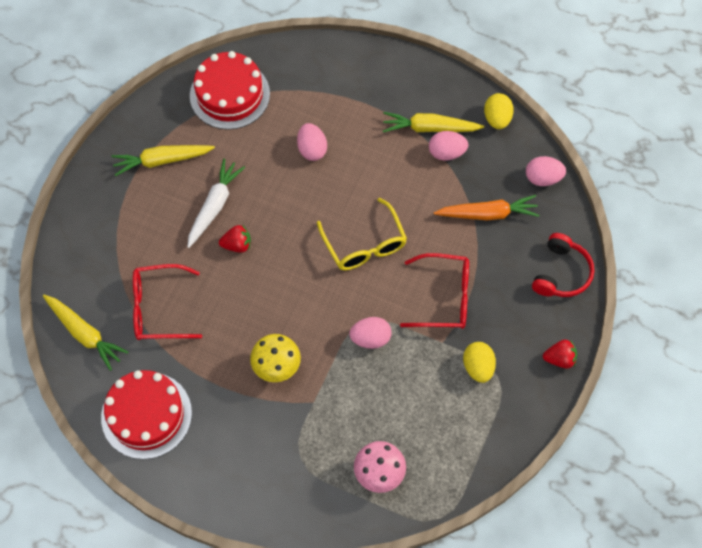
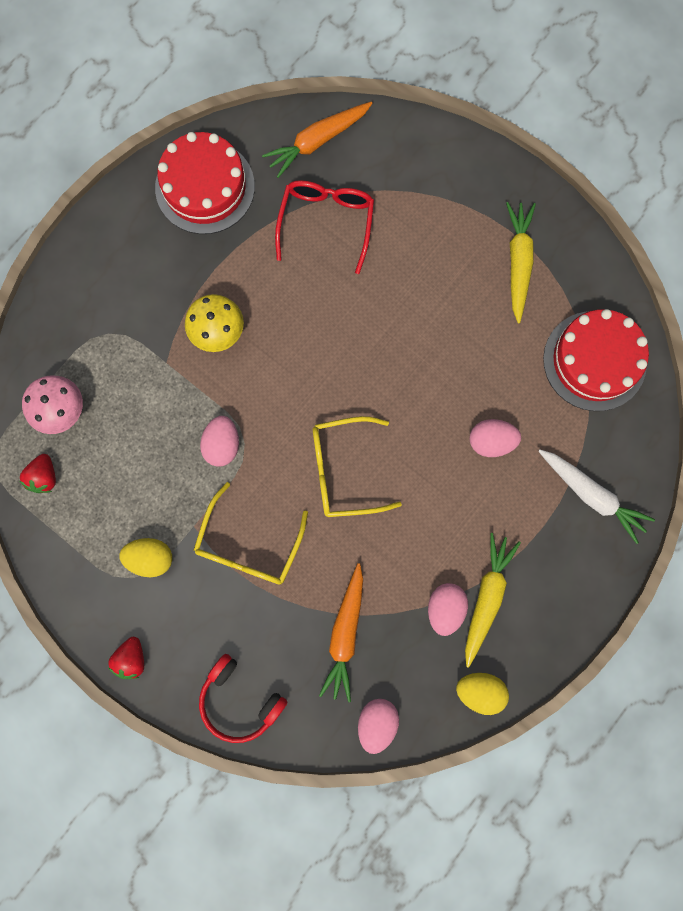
camera: 105 degrees right, 15 degrees up
yellow carrot [43,295,128,371] -> orange carrot [262,102,373,178]
white carrot [187,159,245,248] -> white carrot moved to [538,450,655,544]
red strawberry [219,225,251,253] -> red strawberry moved to [20,454,56,493]
red glasses [400,253,469,329] -> yellow glasses [194,482,308,585]

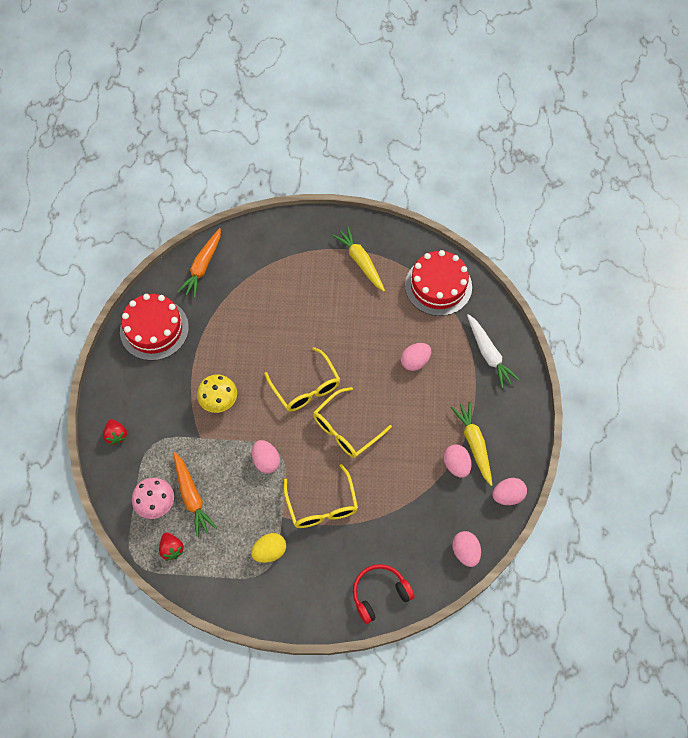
camera: 35 degrees left, 15 degrees down
red strawberry [108,637,144,679] -> red strawberry moved to [103,419,127,445]
red headphones [199,654,287,743] -> red headphones turned 150 degrees clockwise [353,564,415,624]
red glasses [275,180,374,274] -> none
orange carrot [319,563,363,702] -> orange carrot moved to [173,452,217,537]
yellow egg [456,673,509,715] -> pink egg [492,478,527,505]
white carrot [538,450,655,544] -> white carrot turned 60 degrees clockwise [467,314,520,388]
none -> yellow glasses [264,347,341,412]

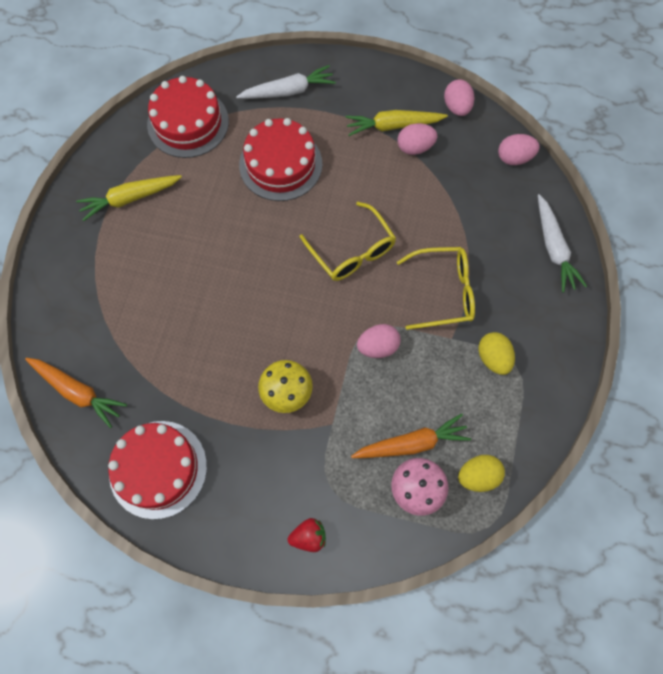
camera: 80 degrees left, 5 degrees up
red strawberry [159,533,184,561] -> yellow egg [458,455,505,492]
yellow glasses [264,347,341,412] -> none
red headphones [353,564,415,624] -> white carrot [538,194,587,293]
pink egg [401,343,431,371] -> red cake [239,118,322,201]

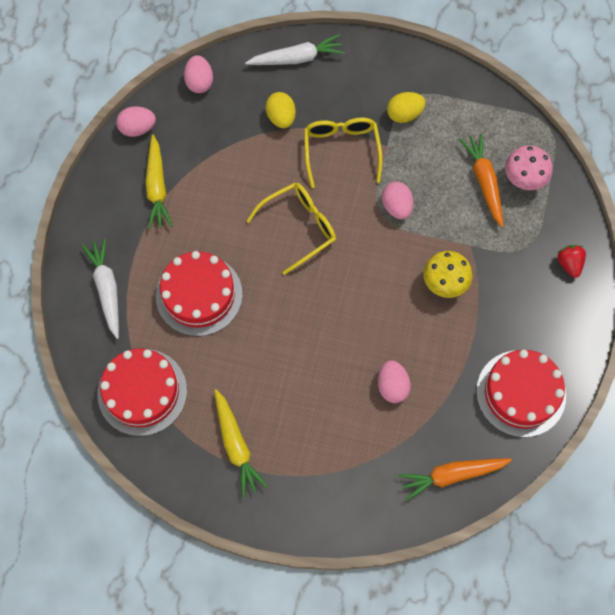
camera: 90 degrees left, 0 degrees up
orange carrot [25,358,127,428] -> orange carrot turned 135 degrees counterclockwise [399,458,512,501]
pink egg [397,123,437,155] -> pink egg moved to [378,360,411,403]
yellow egg [458,455,505,492] -> yellow egg moved to [266,92,296,128]

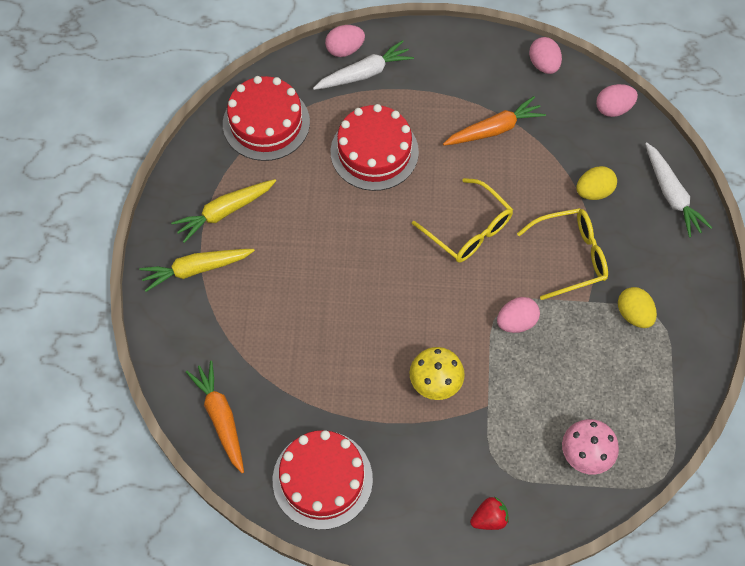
camera: 80 degrees right, 5 degrees down
yellow carrot [145,135,173,230] -> yellow carrot moved to [139,249,255,292]
pink egg [378,360,411,403] -> pink egg moved to [325,25,365,57]
orange carrot [459,133,503,227] -> orange carrot moved to [443,96,546,146]

